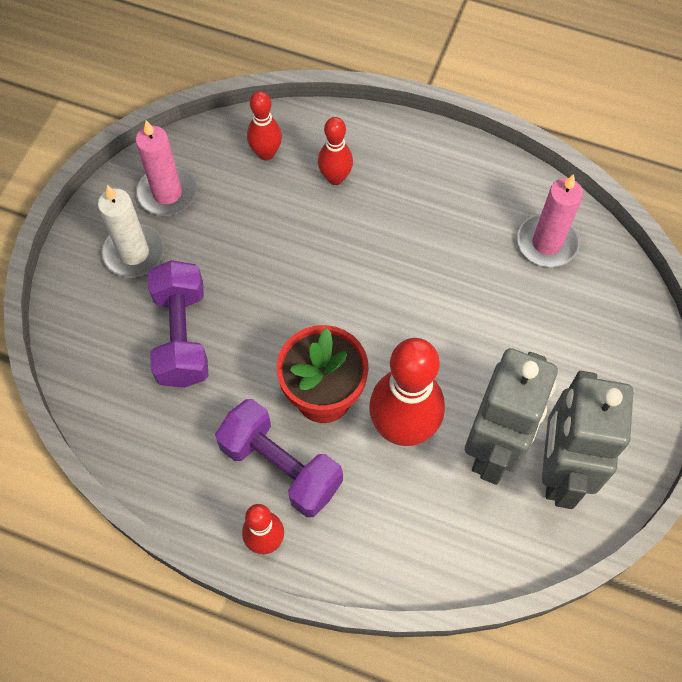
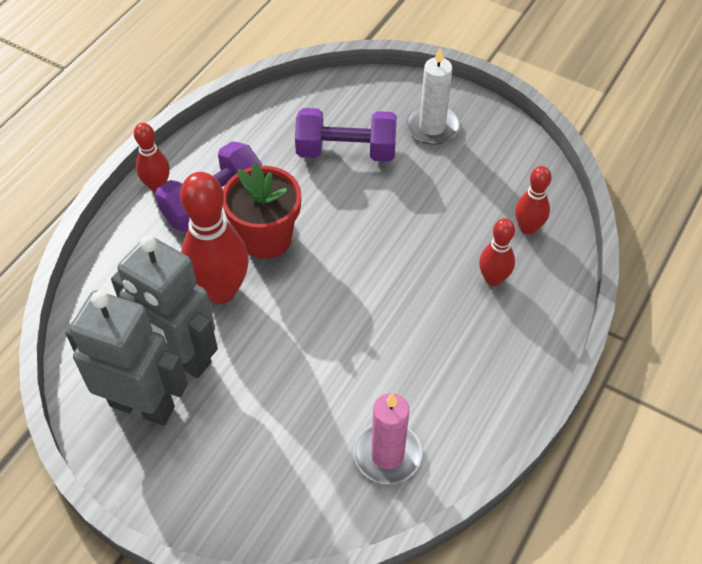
camera: 100 degrees right, 10 degrees down
pink candle [136,120,197,216] -> none

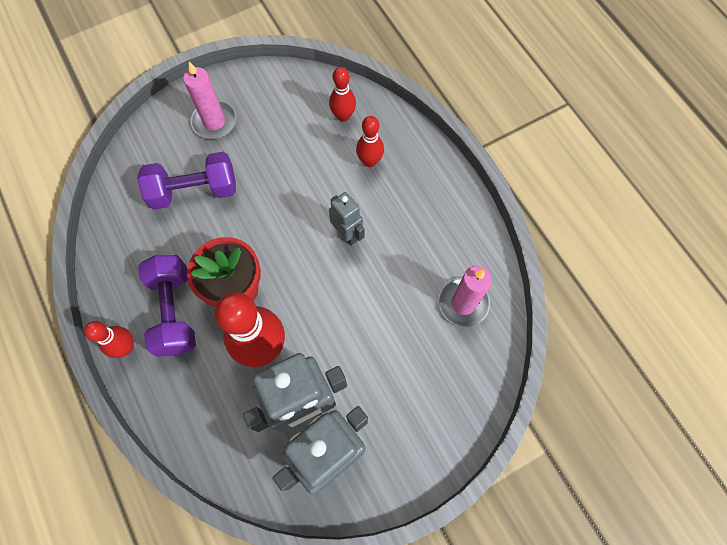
camera: 60 degrees left, 15 degrees up
purple dumbbell [295,108,397,162] -> purple dumbbell turned 45 degrees clockwise [137,152,236,210]
white candle [406,47,460,145] -> pink candle [183,62,237,139]
none -> grey robot [329,192,364,245]

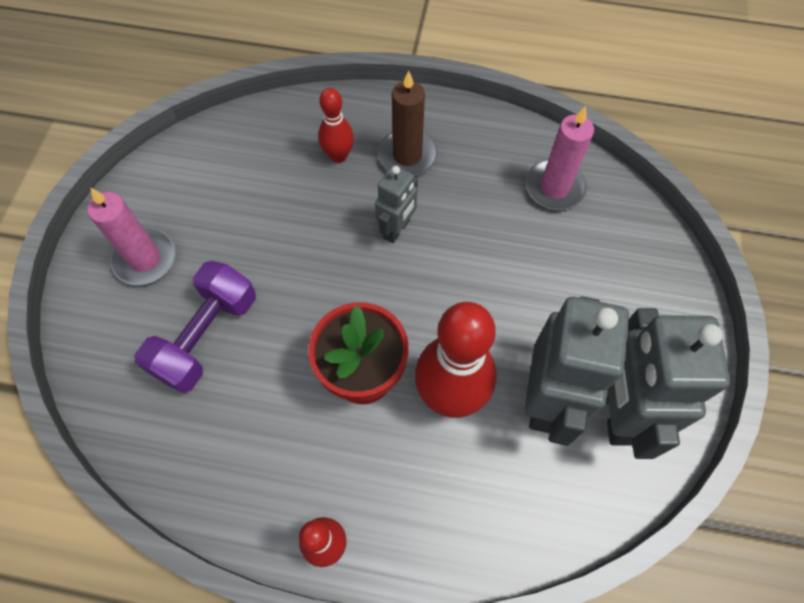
camera: 50 degrees left, 5 degrees down
purple dumbbell [138,255,196,357] -> none
red bowling pin [329,67,356,122] -> none
grey robot [329,192,364,245] -> grey robot turned 120 degrees clockwise [375,165,418,243]
none -> brown candle [378,70,437,176]

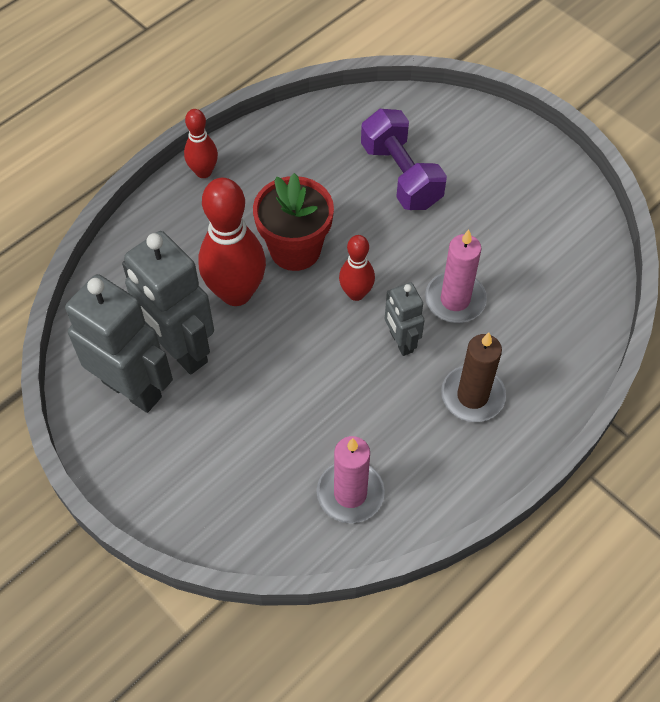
camera: 125 degrees right, 5 degrees down
pink candle [87,187,176,285] -> pink candle moved to [425,230,487,323]
red bowling pin [318,88,354,163] -> red bowling pin moved to [339,235,375,301]

